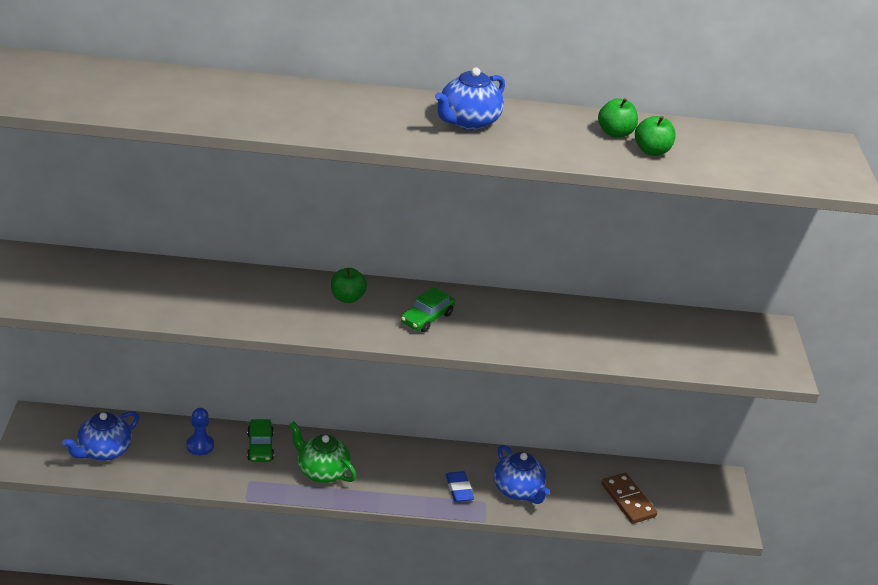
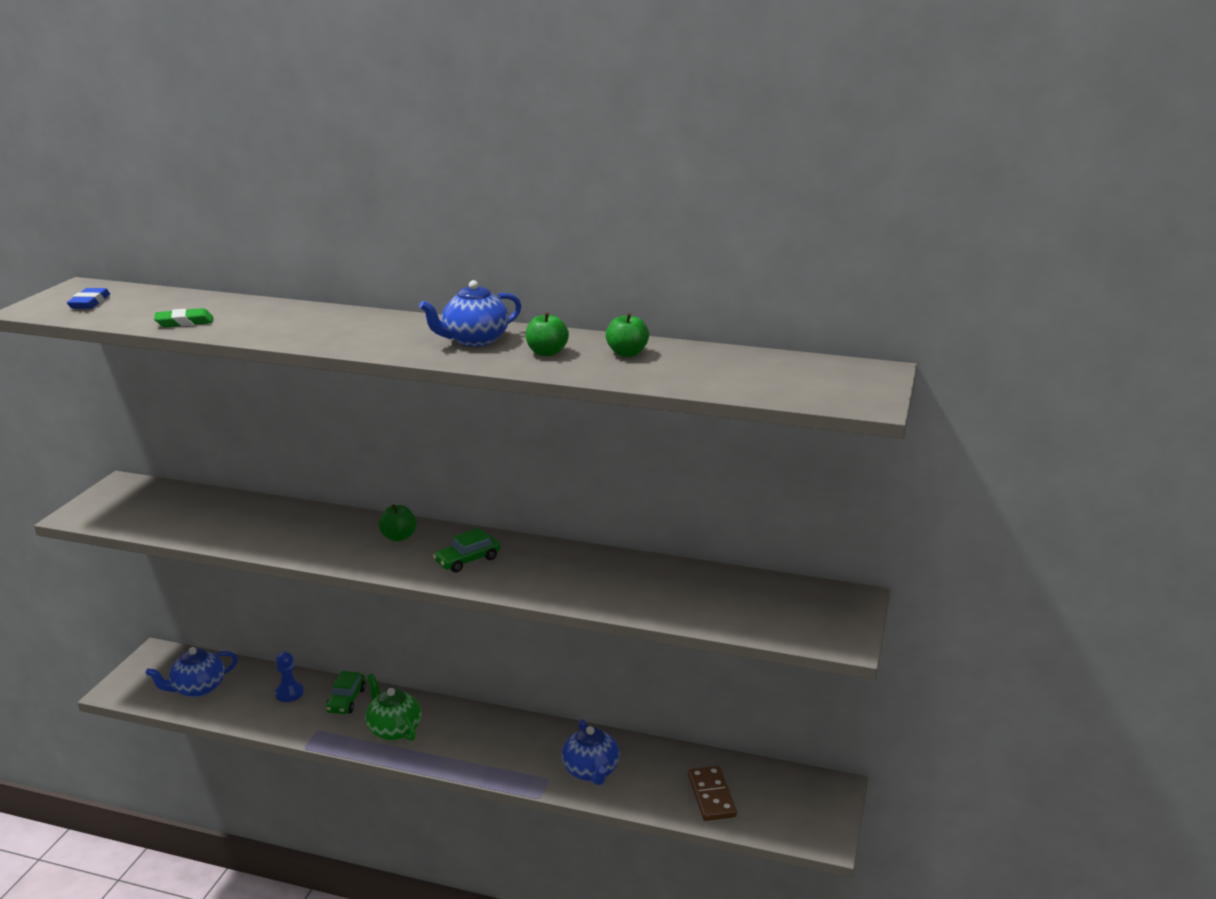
camera: 20 degrees right, 10 degrees down
blue eraser [446,471,474,502] -> blue eraser moved to [67,288,110,309]
green apple [635,116,676,156] -> green apple moved to [526,312,569,356]
none -> green eraser [154,308,213,327]

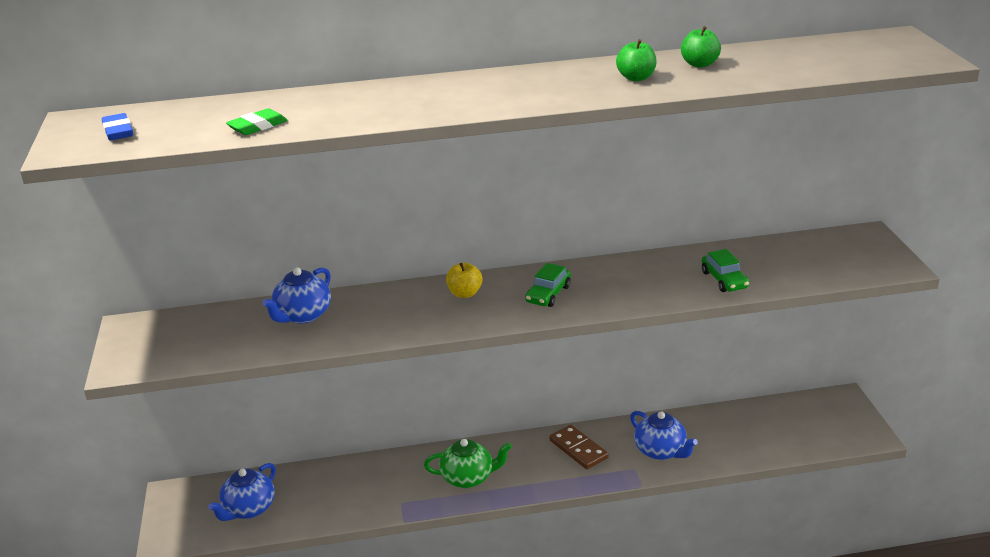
camera: 25 degrees left, 5 degrees up
blue pawn [275,652,304,702] -> none
green car [326,671,366,714] -> green car moved to [701,249,749,292]
green teapot [365,674,422,741] -> green teapot turned 150 degrees clockwise [424,439,512,488]
green apple [378,504,417,541] -> yellow apple [446,263,482,298]
blue teapot [419,280,521,347] -> blue teapot moved to [262,267,331,324]
brown domino [688,766,737,821] -> brown domino moved to [550,425,609,469]

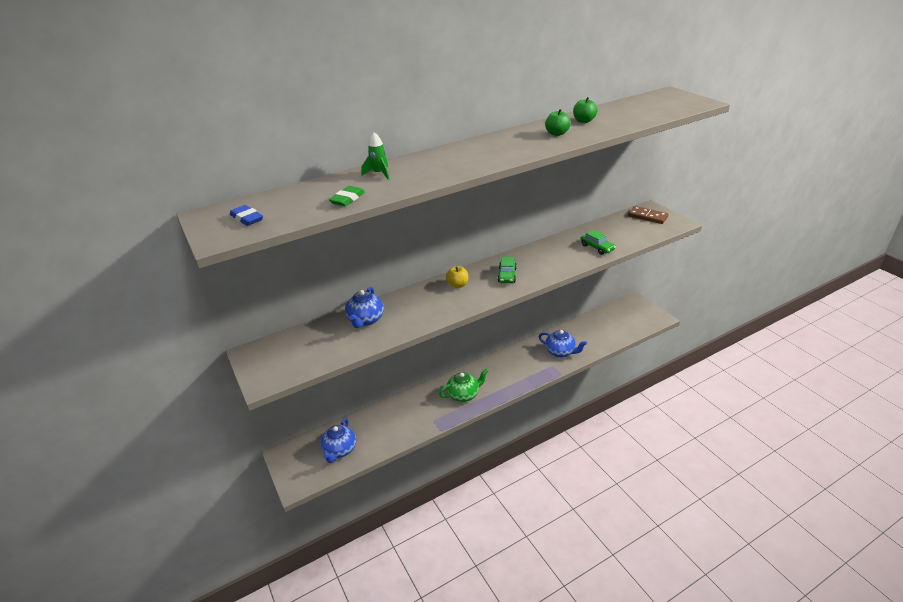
camera: 20 degrees left, 5 degrees up
brown domino [550,425,609,469] -> brown domino moved to [628,206,668,224]
none -> green rocket [362,132,389,180]

